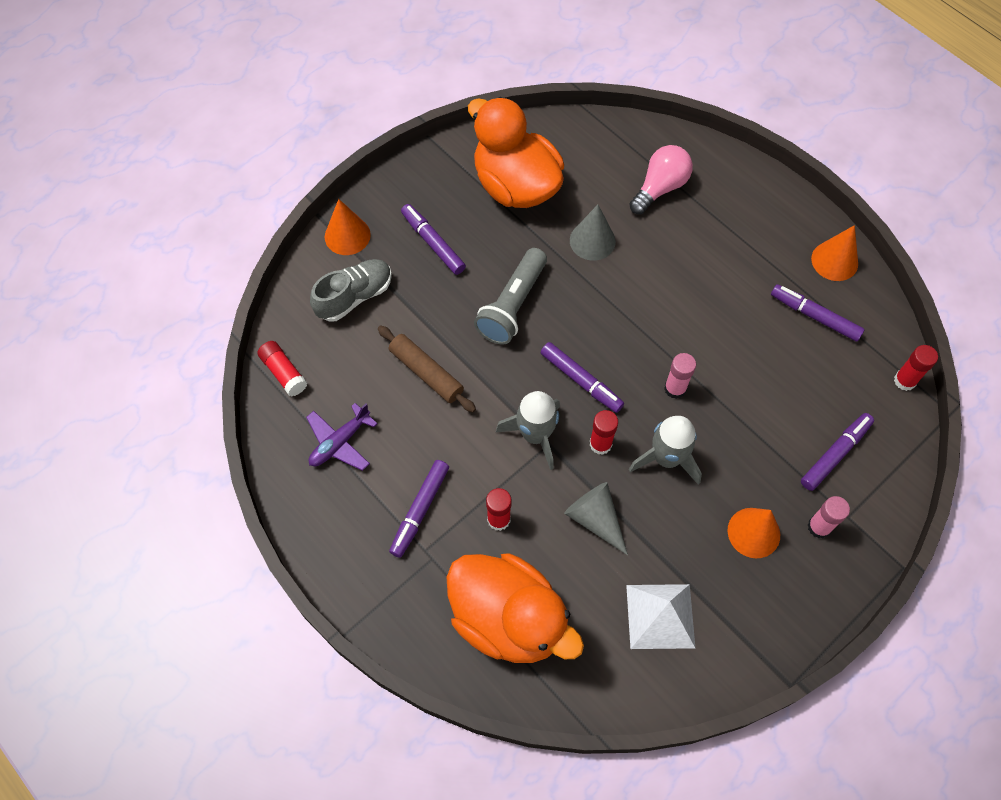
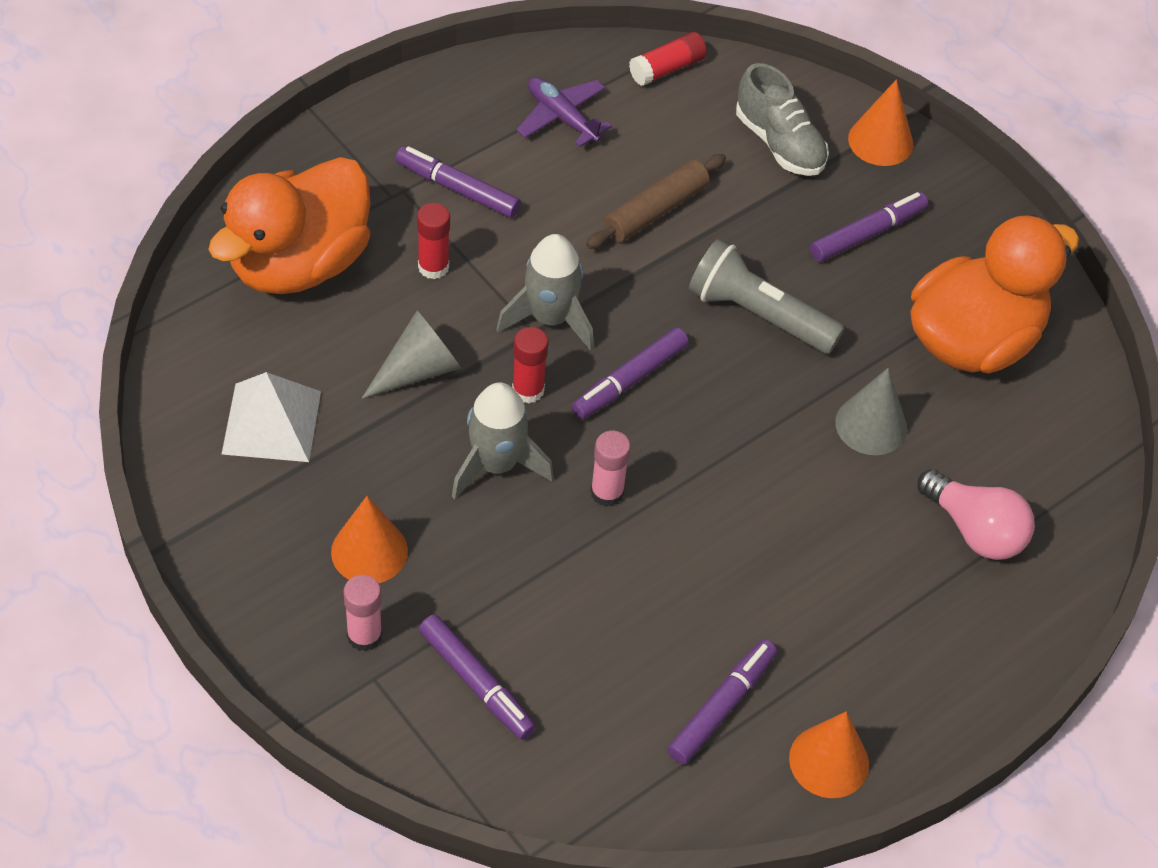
camera: 90 degrees right, 10 degrees down
red glue stick [894,345,938,391] -> none

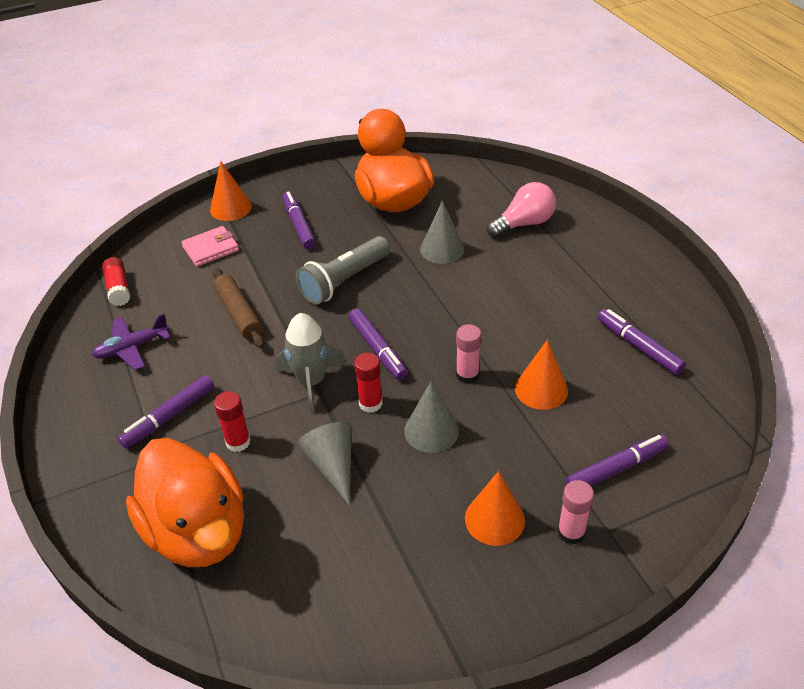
camera: 70 degrees left, 10 degrees down
white pyramid [222,372,321,462] -> none
grey rocket [452,382,554,499] -> grey cone [404,382,459,453]
grey shoe [736,63,829,176] -> pink wallet [181,226,239,267]
orange cone [789,712,869,798] -> orange cone moved to [515,339,568,410]

